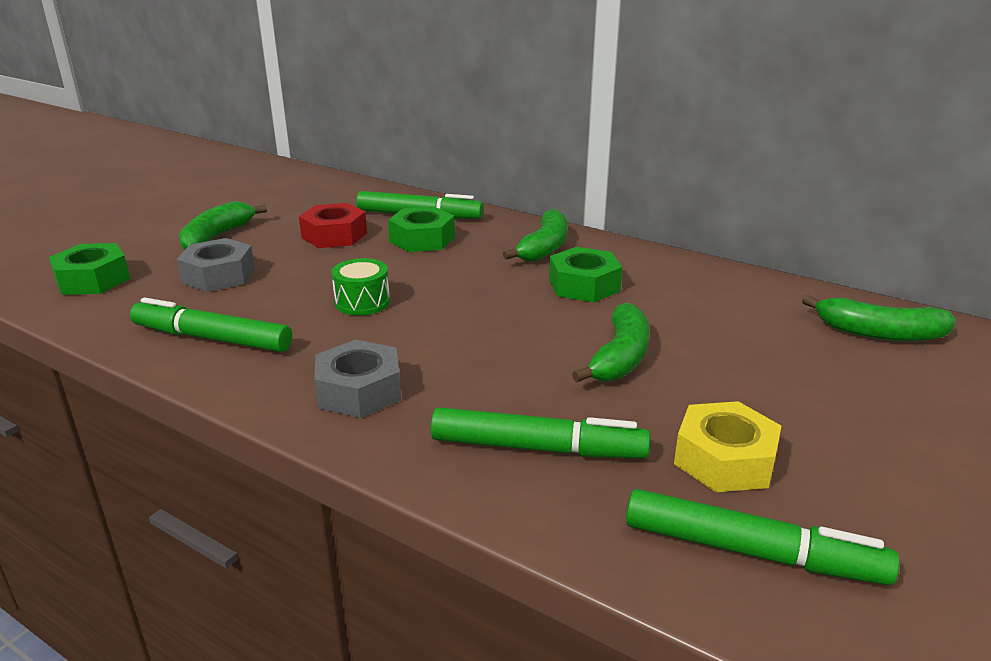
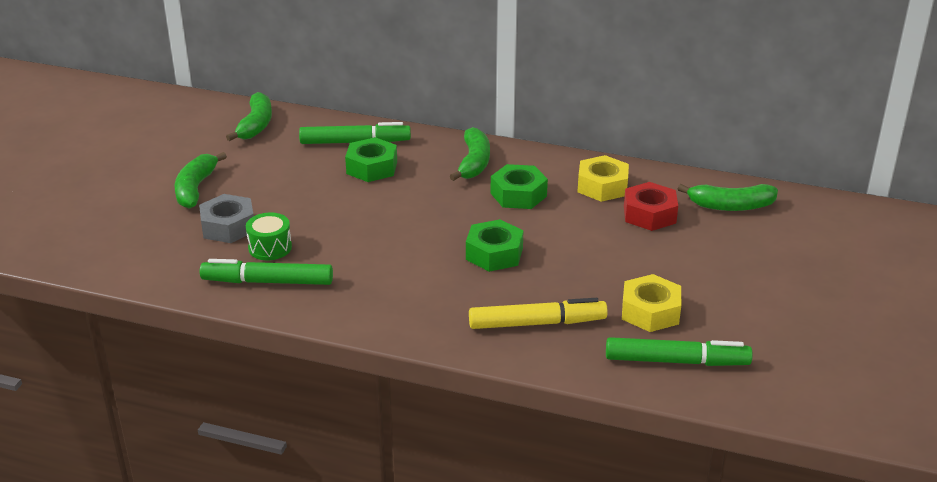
camera: 15 degrees left, 5 degrees up
green nut [49,243,130,295] -> green nut moved to [466,219,524,272]
red nut [299,203,367,248] -> red nut moved to [624,182,678,231]
grey nut [314,340,401,418] -> none
green drum [331,258,390,315] -> green drum moved to [246,212,292,260]
green marker [431,407,650,458] -> yellow marker [469,298,608,329]
green banana [572,302,649,382] -> green banana moved to [226,92,272,141]
none -> yellow nut [578,155,629,202]

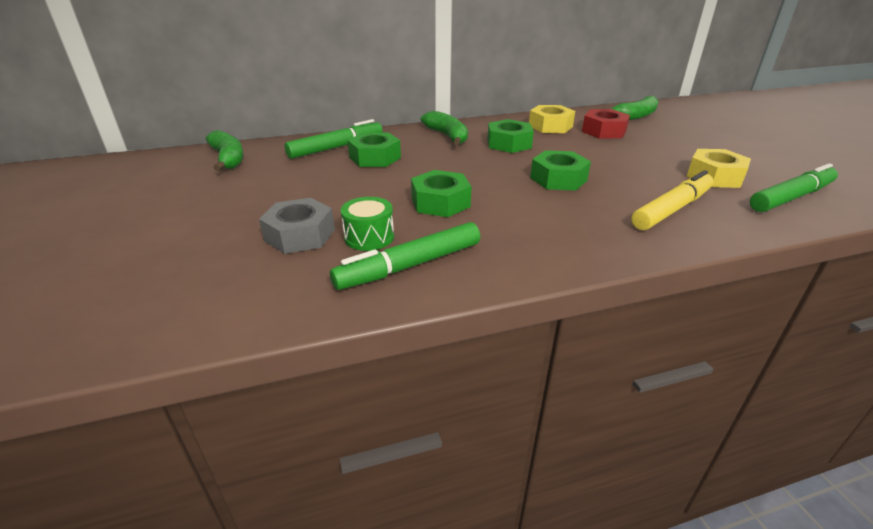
camera: 35 degrees left, 0 degrees up
green banana [175,152,227,209] -> none
none -> green nut [411,170,472,217]

